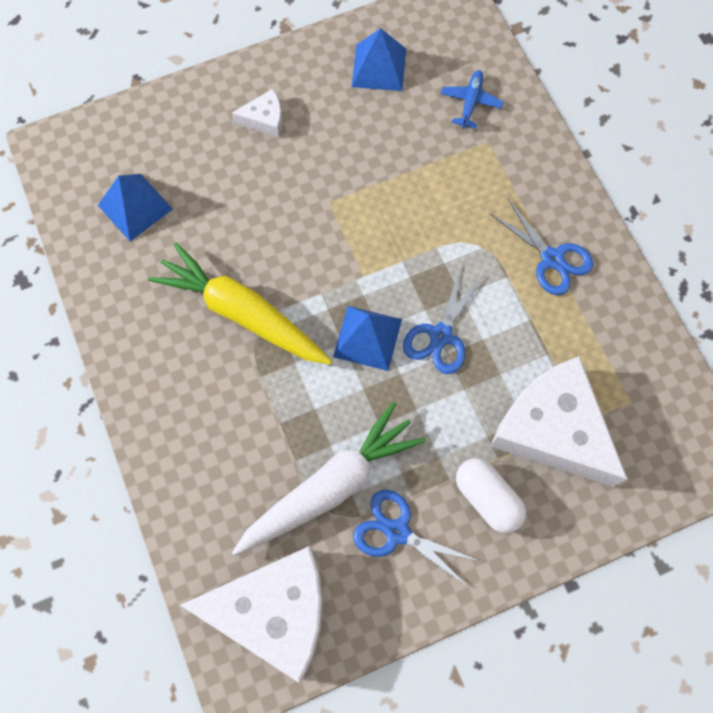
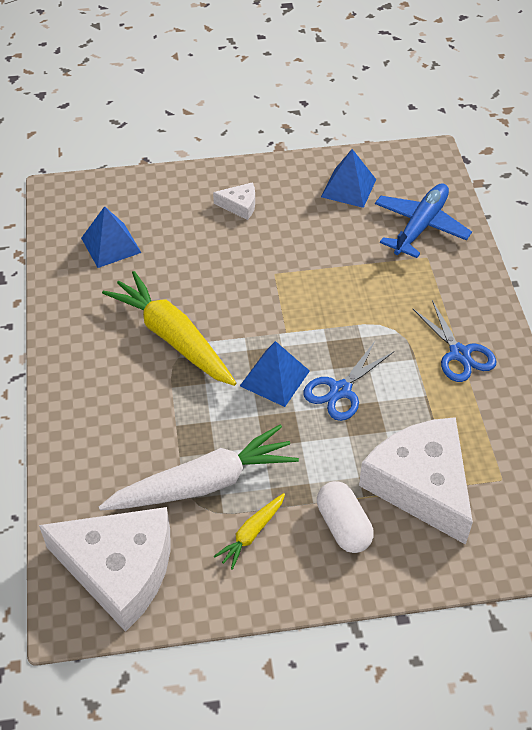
camera: 15 degrees right, 20 degrees down
blue scissors [353,490,479,587] -> yellow carrot [214,493,285,570]
blue plane [440,70,503,129] -> blue plane [375,183,472,258], size x1.81

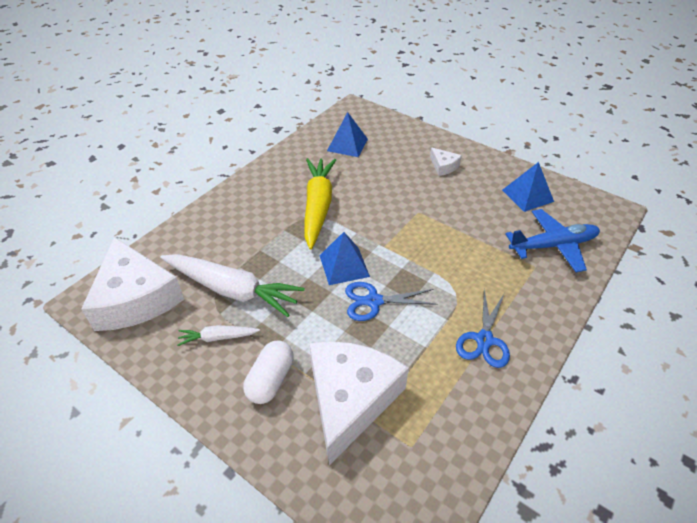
camera: 45 degrees right, 5 degrees down
yellow carrot [214,493,285,570] -> white carrot [177,325,260,346]

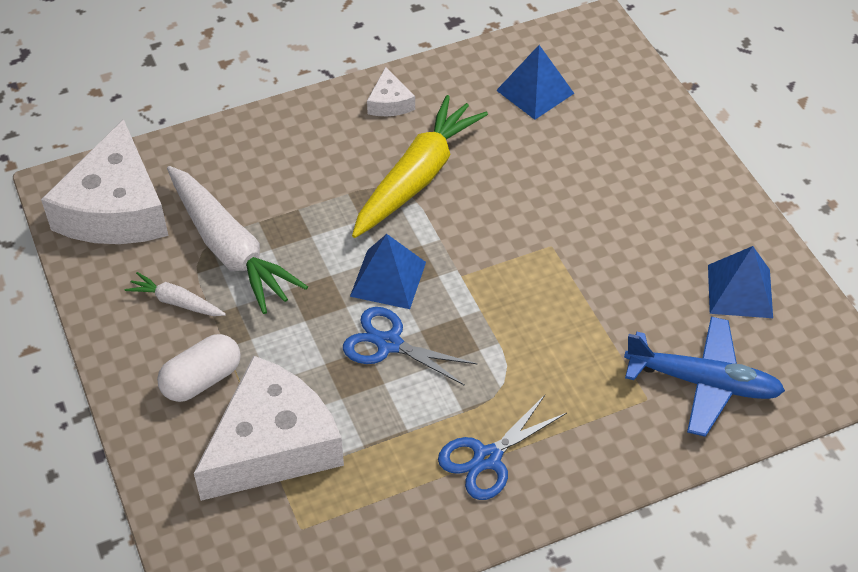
camera: 30 degrees right, 5 degrees up
white cheese [430,147,462,176] -> white cheese moved to [367,67,415,116]

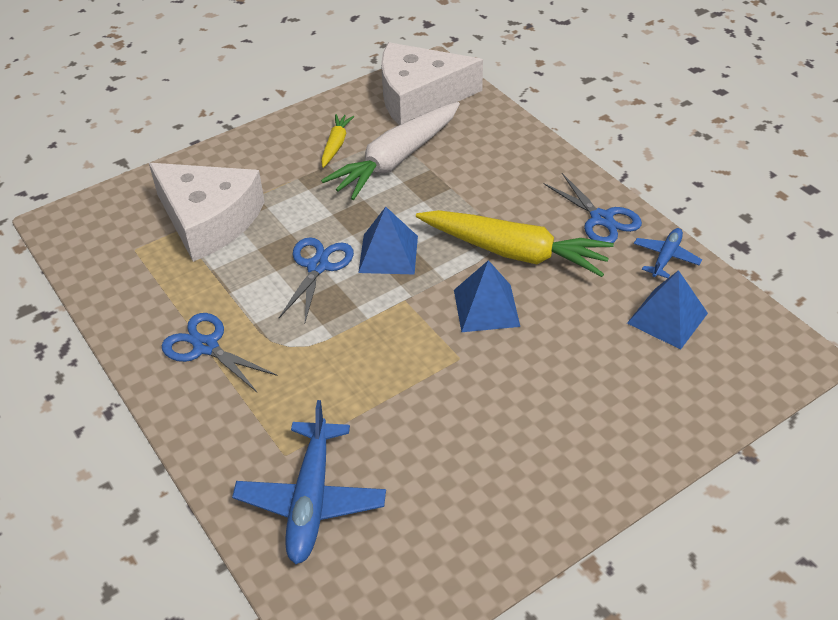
camera: 80 degrees right, 5 degrees down
white carrot [125,272,226,316] -> yellow carrot [321,114,355,168]
white capsule [157,334,241,402] -> none
white cheese [367,67,415,116] -> blue scissors [543,173,642,243]
blue pyramid [708,246,773,318] -> blue pyramid moved to [454,260,520,332]
none -> blue plane [634,228,702,278]

